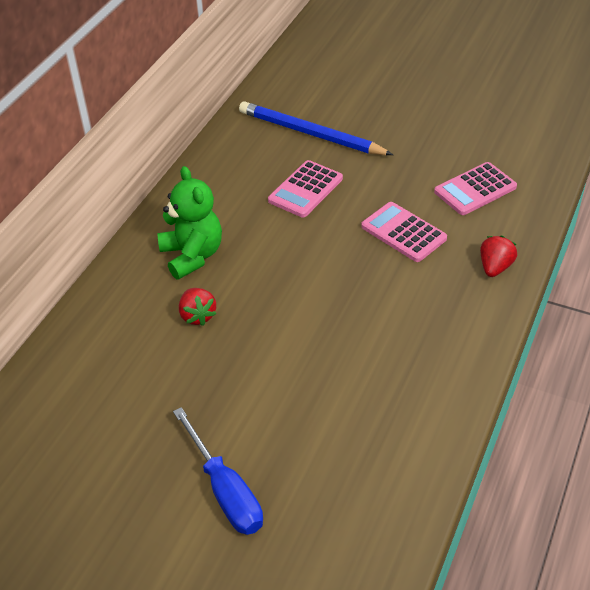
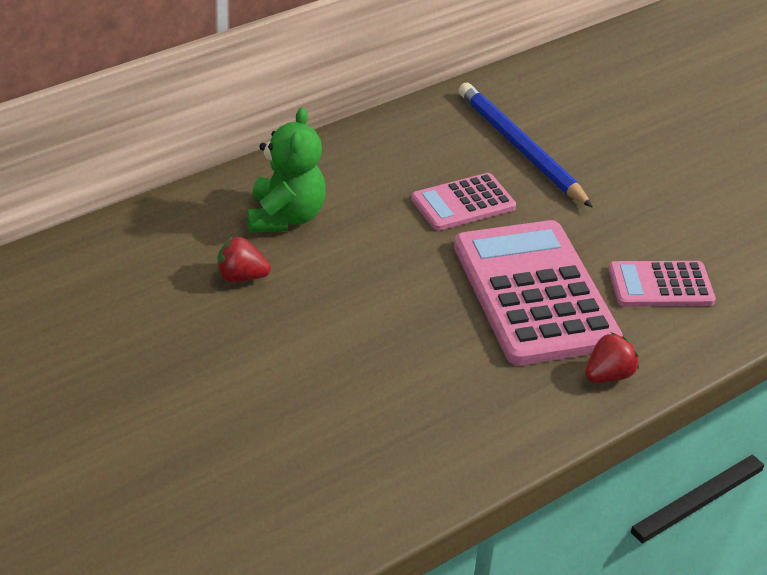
camera: 25 degrees right, 5 degrees down
blue screwdriver [173,407,263,535] -> none
red strawberry [179,288,217,326] -> red strawberry turned 90 degrees clockwise [217,236,271,282]
pink calculator [361,202,447,262] -> pink calculator [454,220,623,366], size x1.89

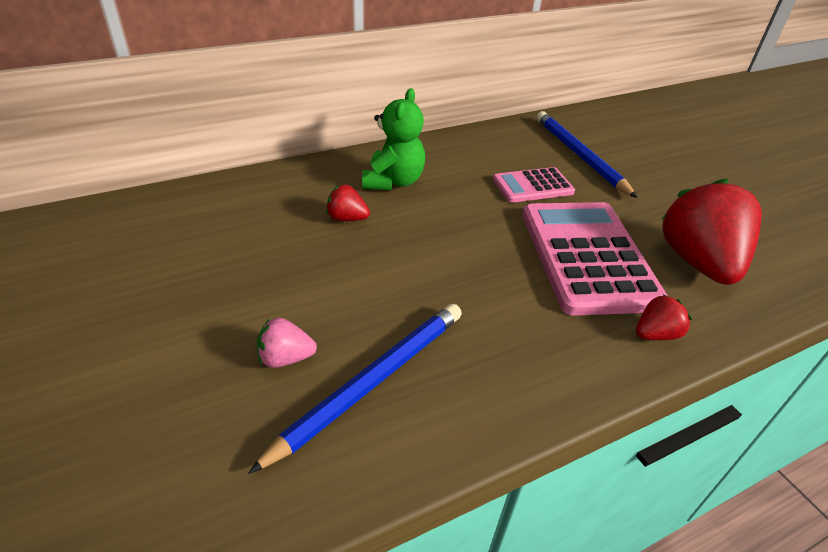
camera: 10 degrees right, 0 degrees up
pink calculator [609,261,716,307] -> red strawberry [662,178,762,285]
none -> blue pencil [248,304,462,474]
none -> pink strawberry [257,318,317,368]

